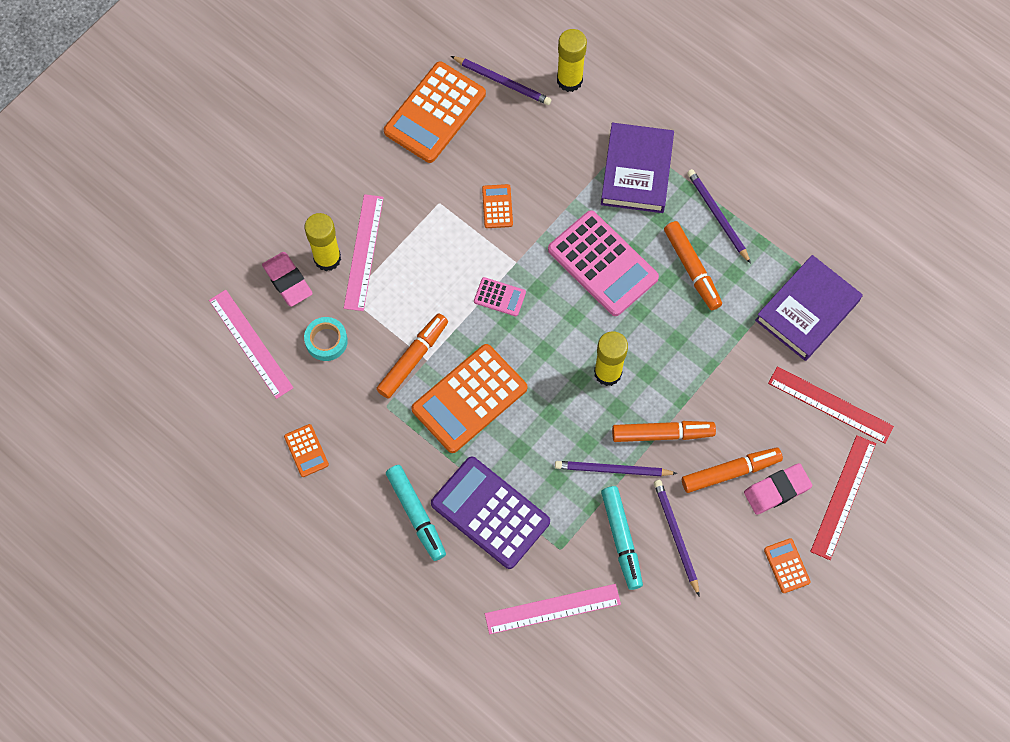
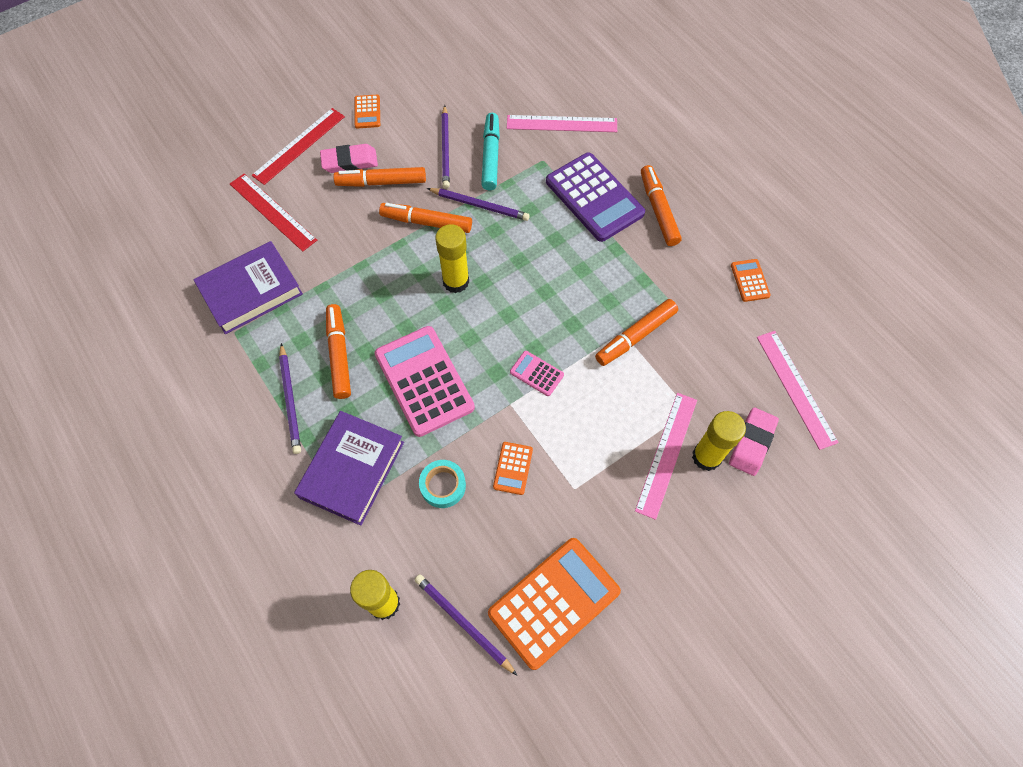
camera: 165 degrees left, 5 degrees down
pink eraser [262,252,313,307] -> pink eraser turned 45 degrees clockwise [729,407,779,476]
turquoise tape [304,317,348,361] -> turquoise tape moved to [419,460,466,508]
turquoise marker [386,465,446,561] -> orange marker [641,165,682,246]
orange calculator [411,344,527,453] -> none

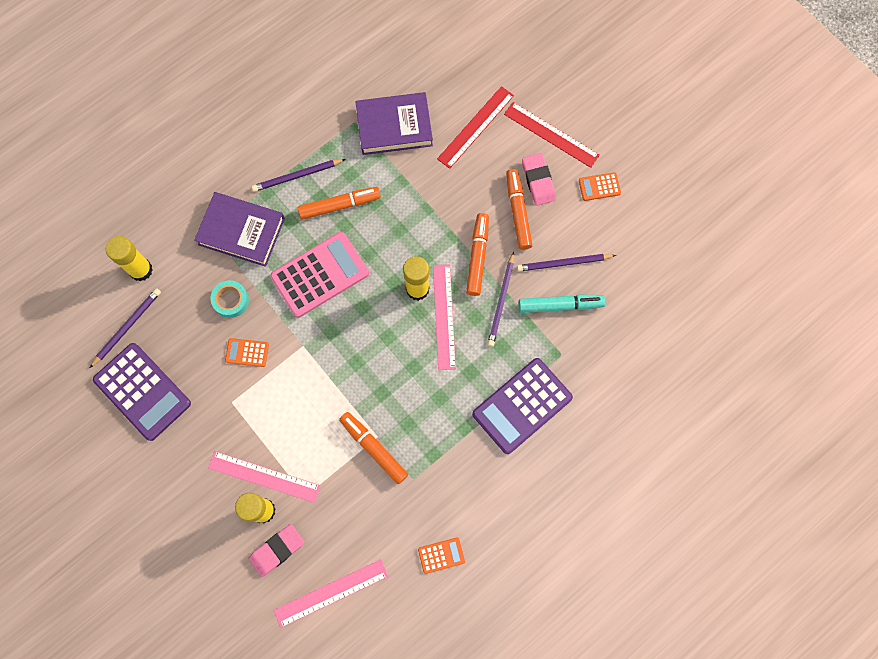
camera: 85 degrees right, 10 degrees up
purple book [194,241,303,334] -> purple book turned 60 degrees counterclockwise [355,92,433,155]
orange calculator [488,538,621,670] -> purple calculator [93,343,191,441]
pink ruler [507,115,617,132] -> pink ruler moved to [433,264,456,370]
pink calculator [510,351,564,396] -> none
orange marker [641,165,682,246] -> none
pink eraser [729,407,779,476] -> pink eraser turned 60 degrees counterclockwise [248,524,305,577]

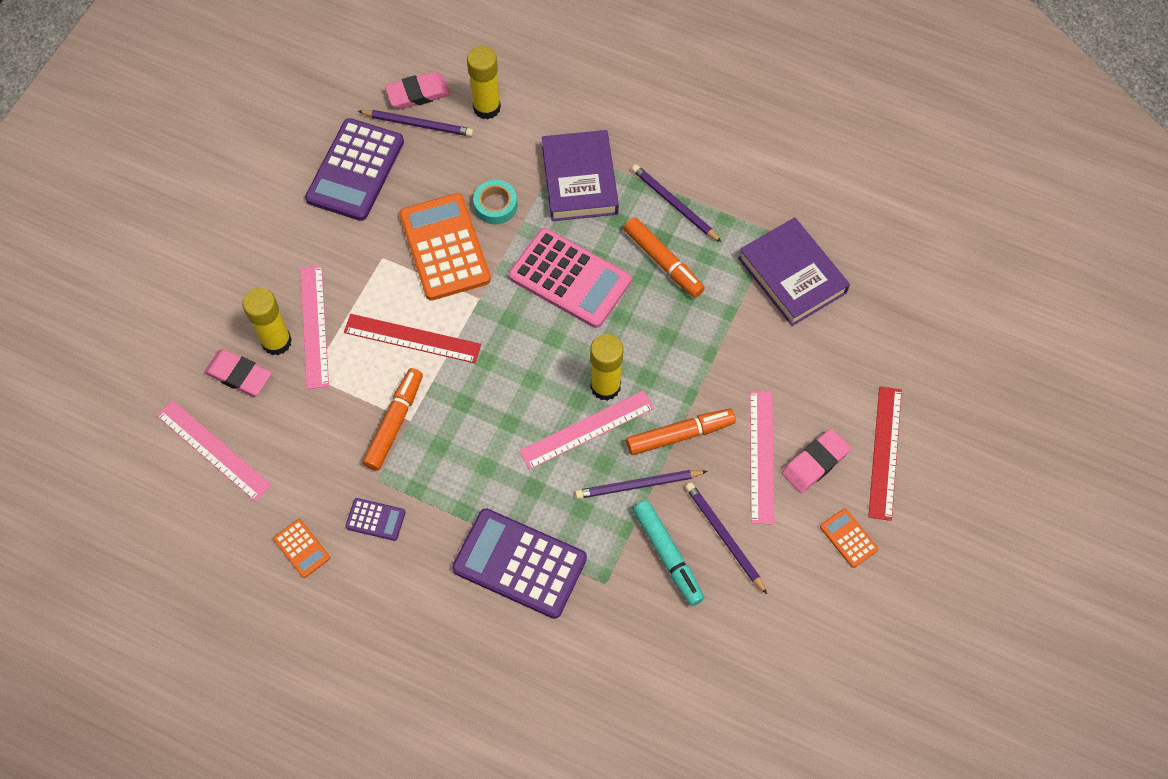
camera: 65 degrees right, 10 degrees down
orange calculator [225,338,269,367] -> orange calculator [399,193,491,301], size x2.18
red ruler [437,86,514,169] -> red ruler moved to [344,314,481,363]
orange marker [506,169,533,250] -> pink ruler [750,391,775,525]
none -> purple calculator [345,498,406,541]
none -> pink eraser [385,72,450,109]

